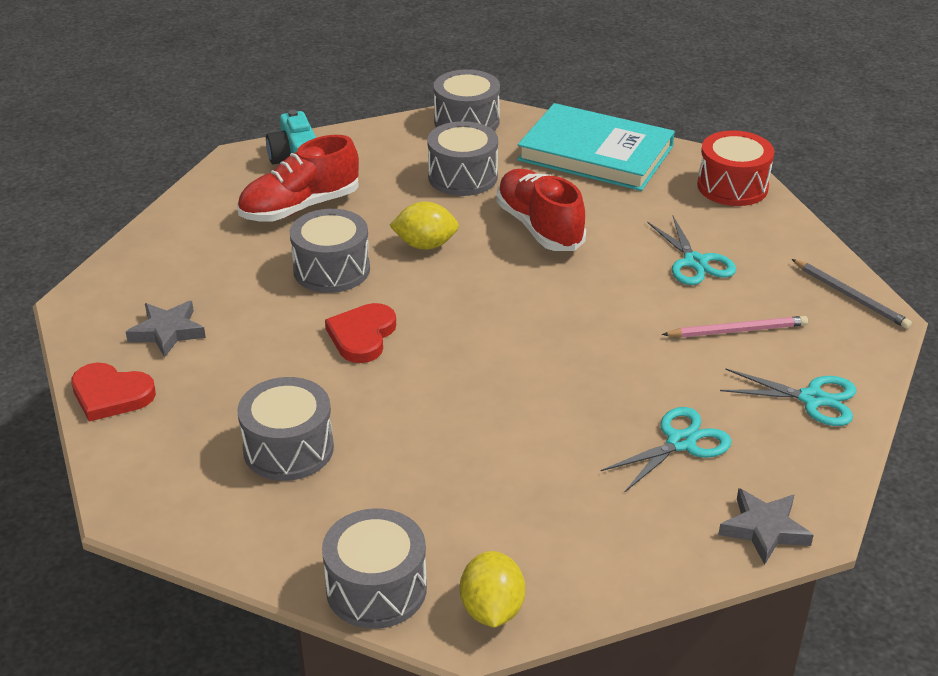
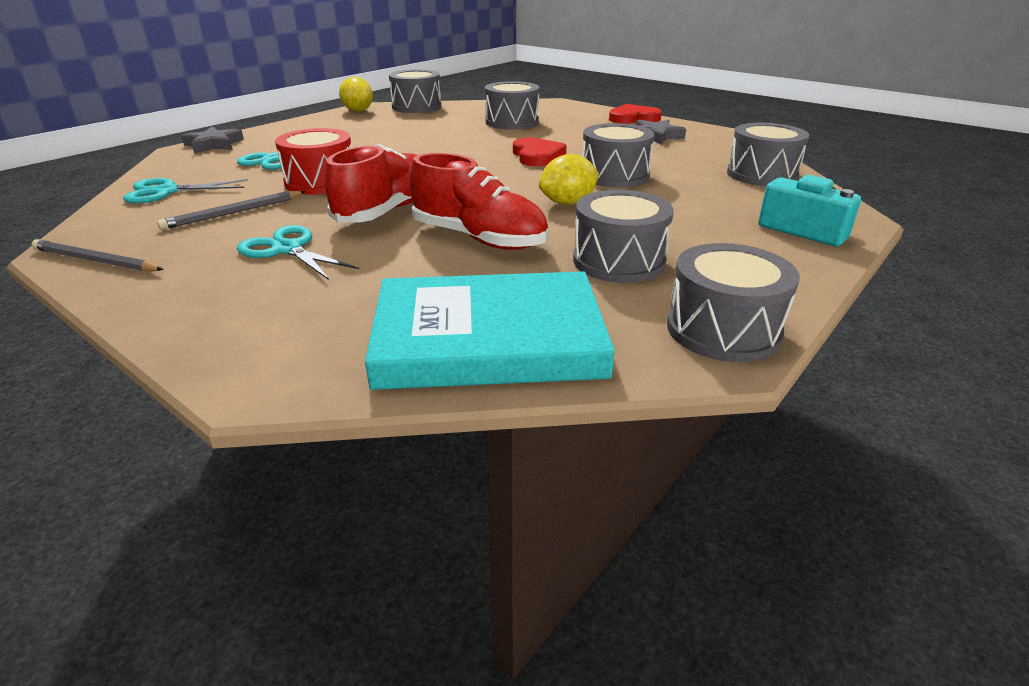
camera: 150 degrees right, 5 degrees down
red shoe [238,135,359,221] -> red shoe moved to [325,144,416,223]
pink pencil [662,316,808,337] -> grey pencil [157,191,306,230]
red drum [697,130,774,206] -> red drum moved to [275,128,351,195]
none -> grey drum [727,123,809,186]

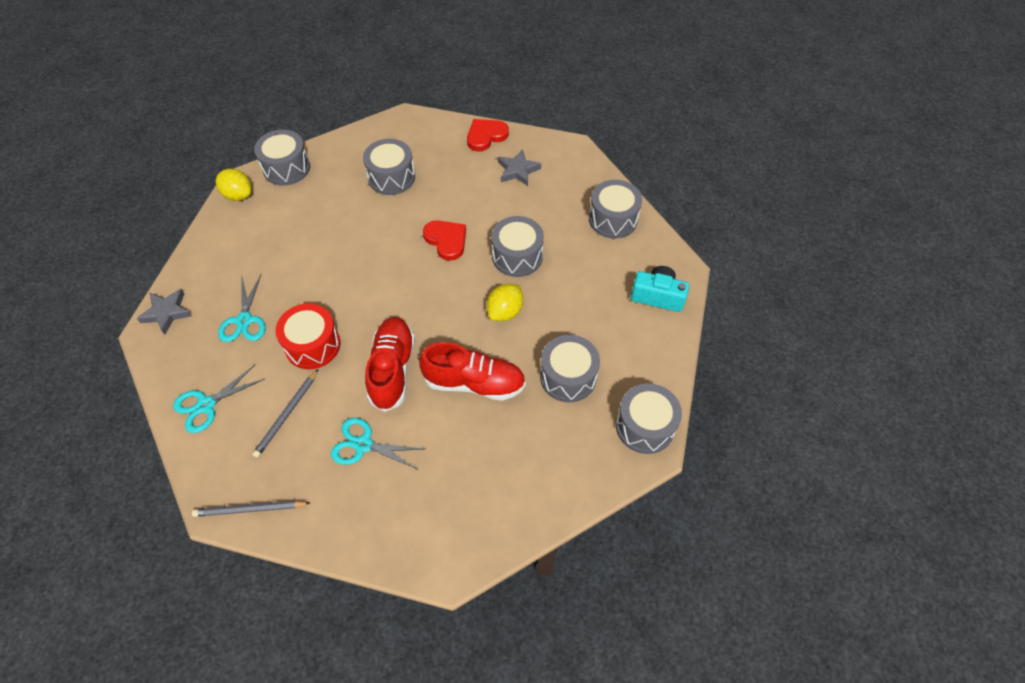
camera: 25 degrees left, 25 degrees up
turquoise book [365,271,615,390] -> none

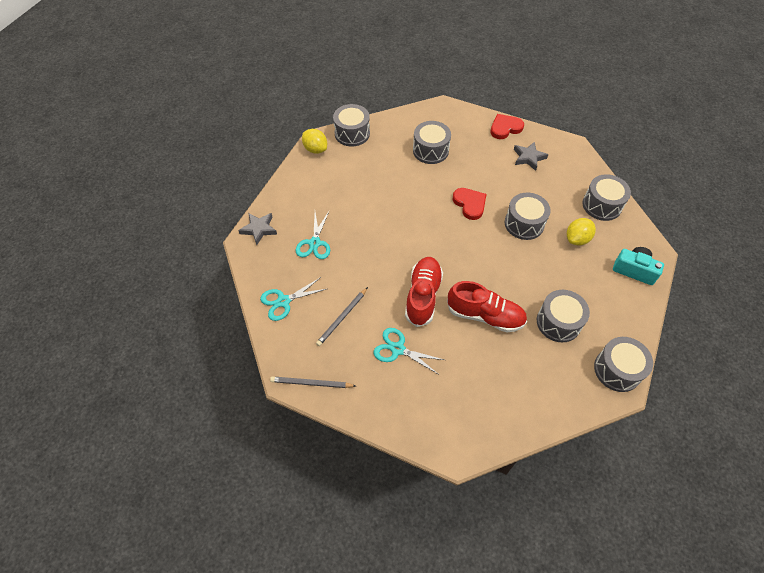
camera: 10 degrees right, 0 degrees up
red drum [275,303,340,369] -> none
yellow lemon [487,284,523,321] -> yellow lemon moved to [567,218,596,245]

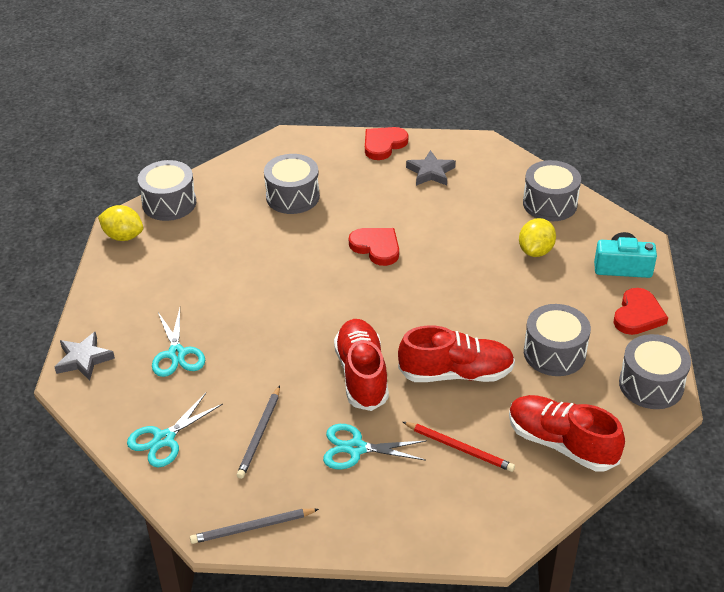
camera: 20 degrees left, 15 degrees down
grey drum [505,193,551,240] -> none
none -> red pencil [403,422,515,472]
none -> red shoe [509,395,625,471]
none -> red heart [614,288,668,335]

